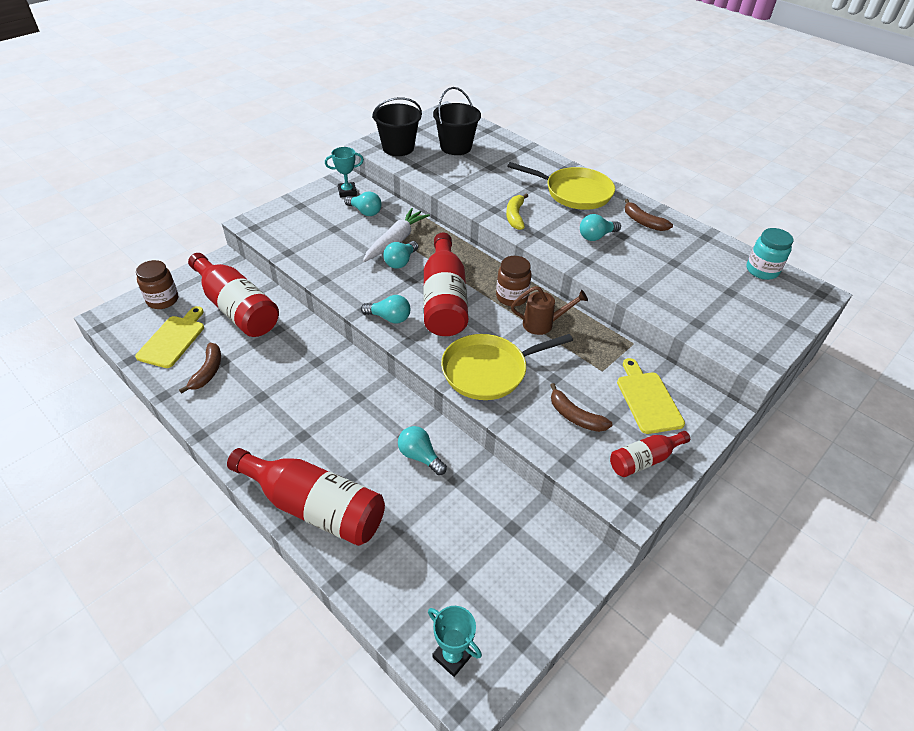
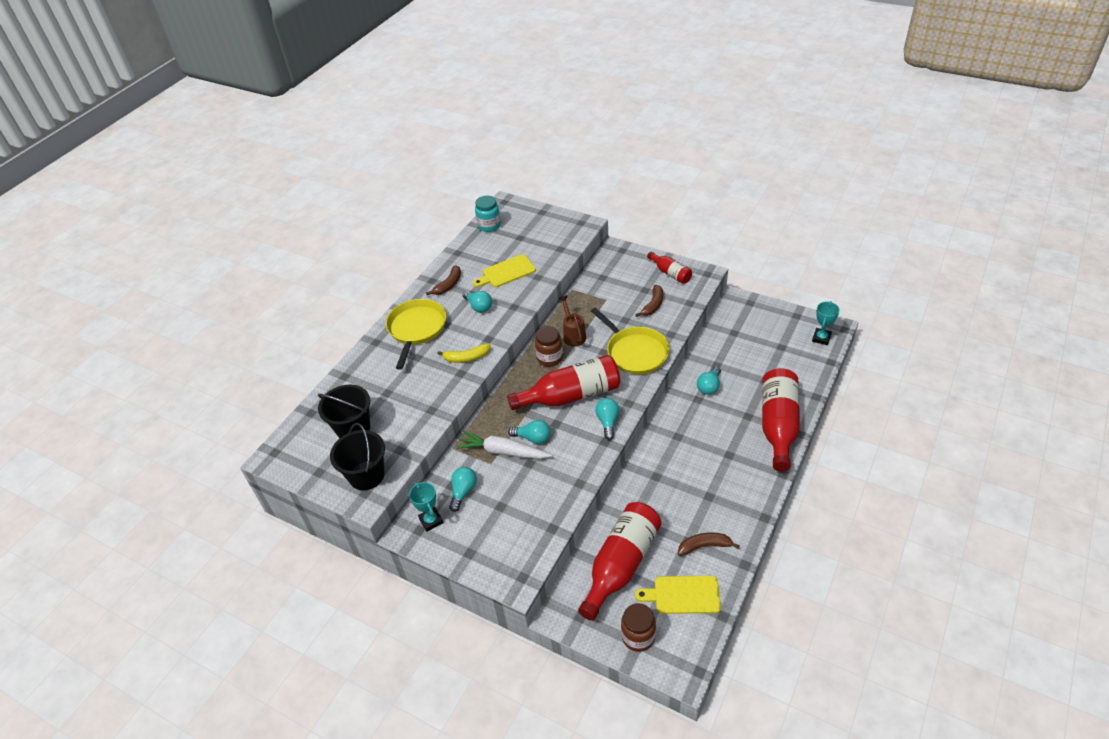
camera: 100 degrees left, 0 degrees up
yellow cutting board [617,358,685,434] -> yellow cutting board moved to [473,254,536,287]

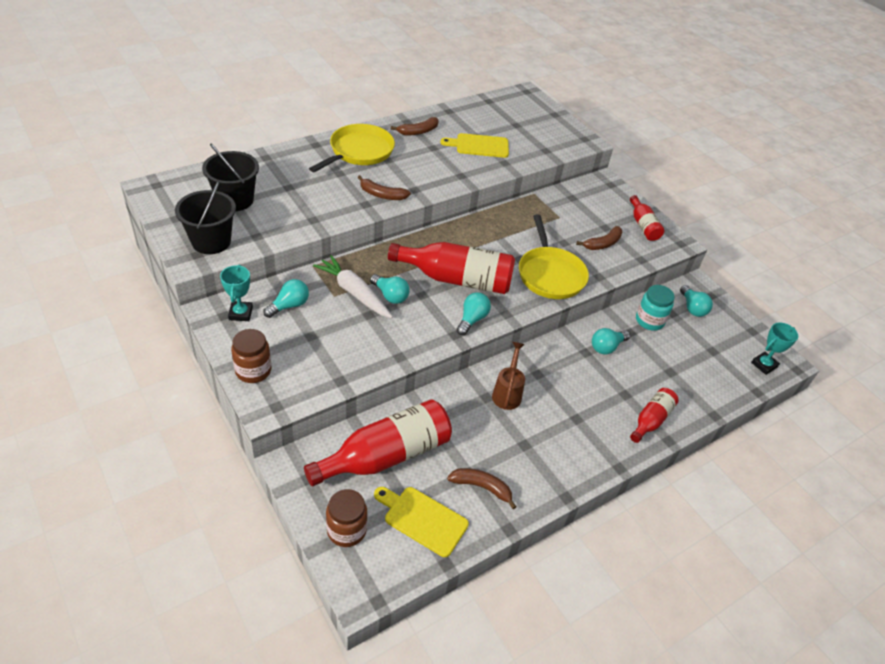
camera: 20 degrees right, 0 degrees up
yellow banana [437,343,491,363] -> brown banana [357,175,411,200]
turquoise light bulb [463,291,492,313] -> turquoise light bulb moved to [680,285,713,317]
turquoise jar [475,196,501,232] -> turquoise jar moved to [636,285,675,331]
brown jar [535,326,563,366] -> brown jar moved to [231,329,272,383]
brown watering can [559,295,586,347] -> brown watering can moved to [492,342,525,410]
red bottle [762,368,800,472] -> red bottle [630,388,679,443], size x0.53

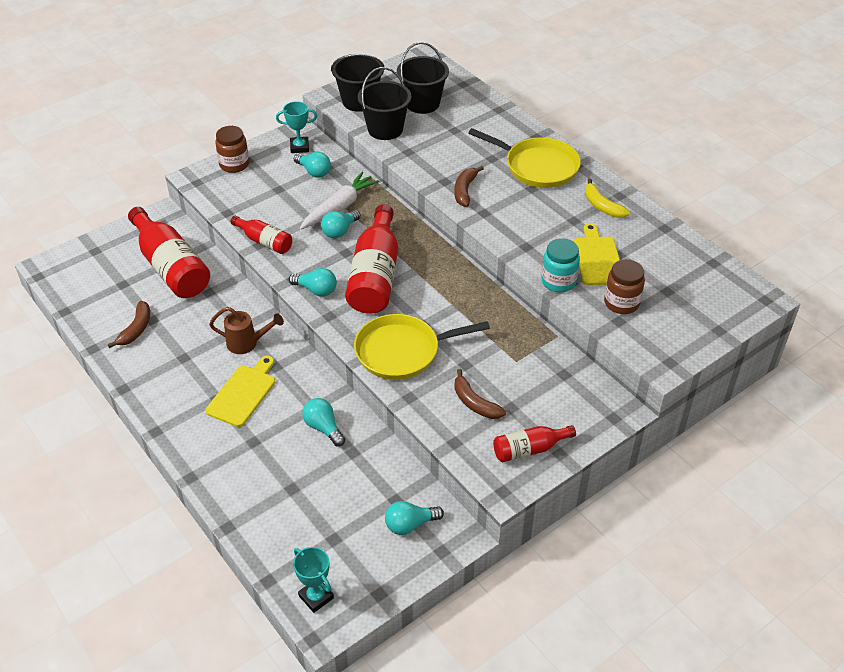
camera: 90 degrees right, 0 degrees up
brown jar [326,489,367,547] -> brown jar moved to [604,259,645,314]
yellow cutting board [374,487,469,557] -> yellow cutting board moved to [206,356,275,427]
brown banana [391,117,439,135] -> yellow banana [585,179,630,218]
red bottle [630,388,679,443] -> red bottle moved to [231,216,292,254]
turquoise jar [636,285,675,331] -> turquoise jar moved to [541,238,580,292]
none -> black bucket [358,67,411,140]

